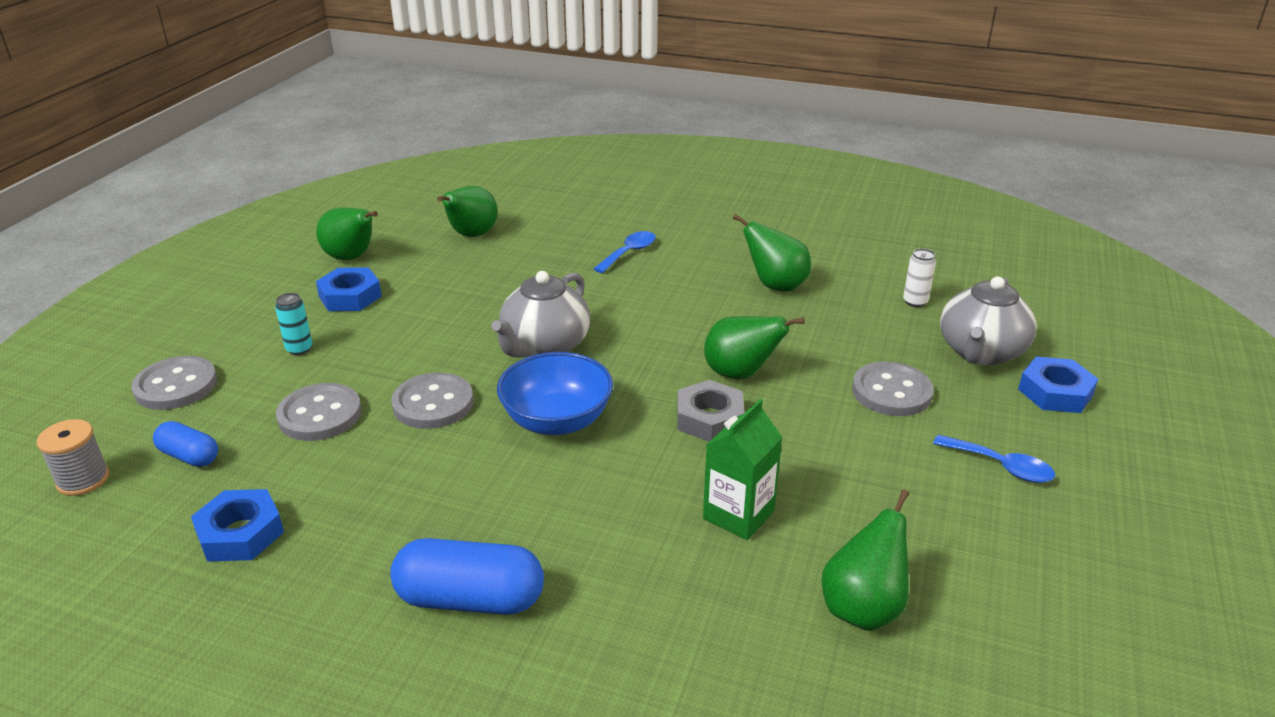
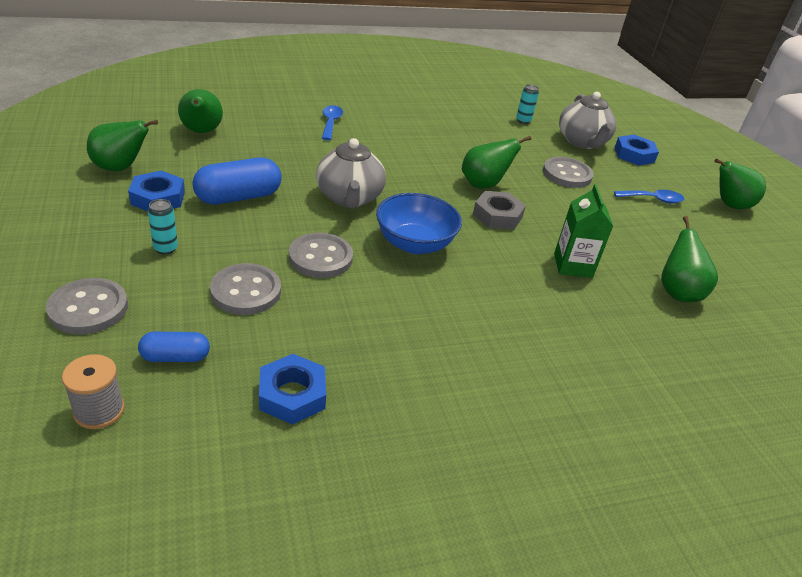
camera: 40 degrees left, 5 degrees up
blue capsule [390,538,544,615] -> blue capsule moved to [192,158,282,205]
green pear [733,214,811,292] -> green pear moved to [714,159,766,209]
white can [903,248,936,307] -> turquoise can [516,84,539,124]

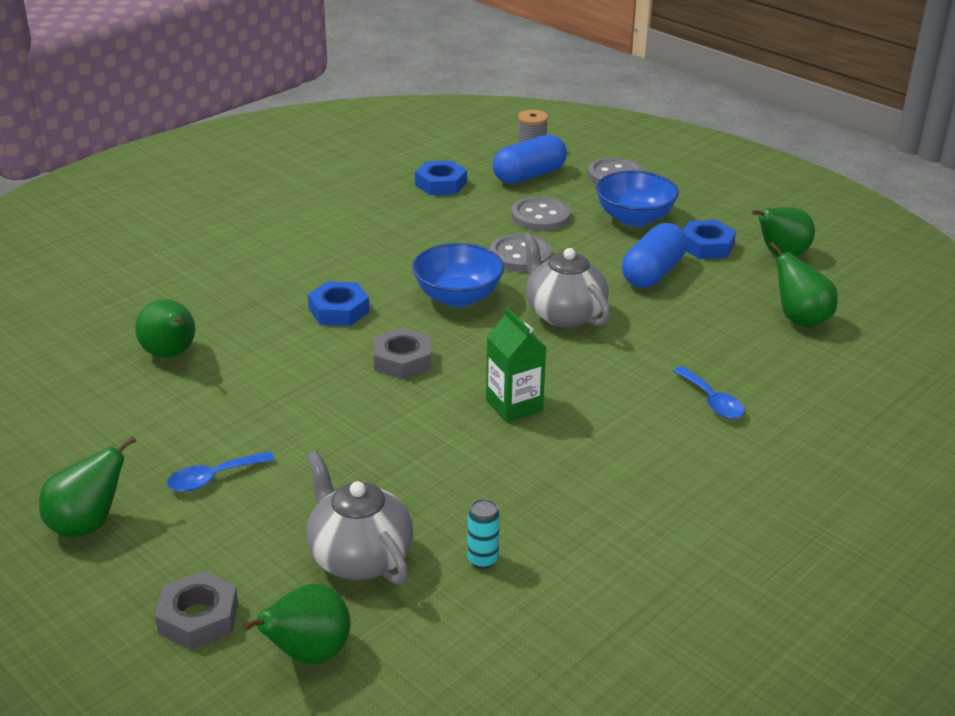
camera: 155 degrees right, 5 degrees down
blue capsule [138,332,210,362] -> blue capsule [493,135,567,184], size x1.73
turquoise can [148,199,178,254] -> blue bowl [596,171,679,227]
green pear [462,136,531,189] -> green pear moved to [242,584,351,664]
grey button [543,156,594,188] -> none
green carton [554,184,613,278] -> green carton moved to [486,307,546,422]
blue nut [614,135,659,166] -> blue nut moved to [308,281,370,326]
none -> grey nut [155,571,238,650]

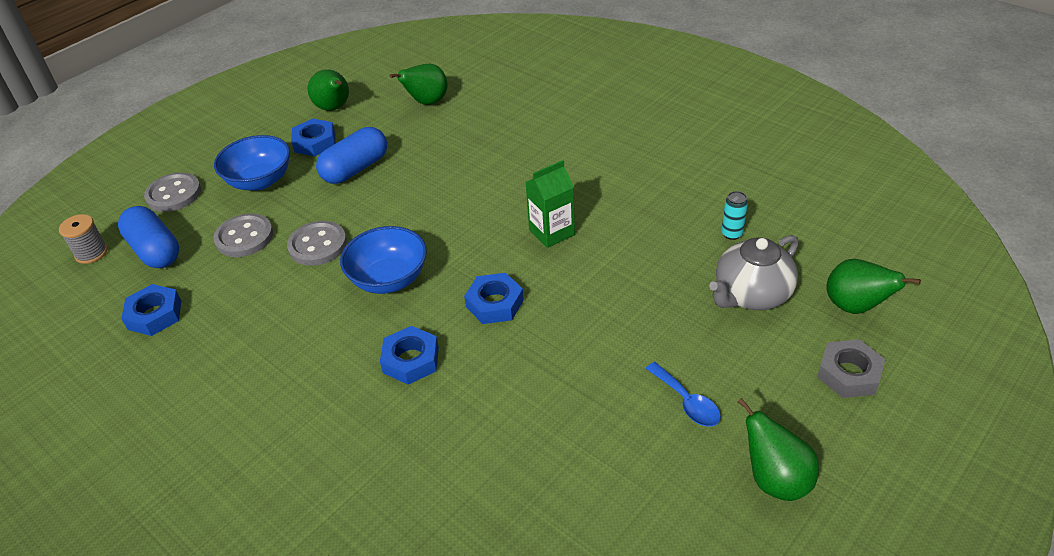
camera: 90 degrees left, 10 degrees up
green pear [135,299,195,358] -> none
grey nut [374,327,431,380] -> blue nut [464,273,524,324]
grey teapot [523,233,610,328] -> none
blue capsule [622,223,687,288] -> blue capsule turned 75 degrees counterclockwise [316,127,387,184]
blue spoon [673,366,745,419] -> none

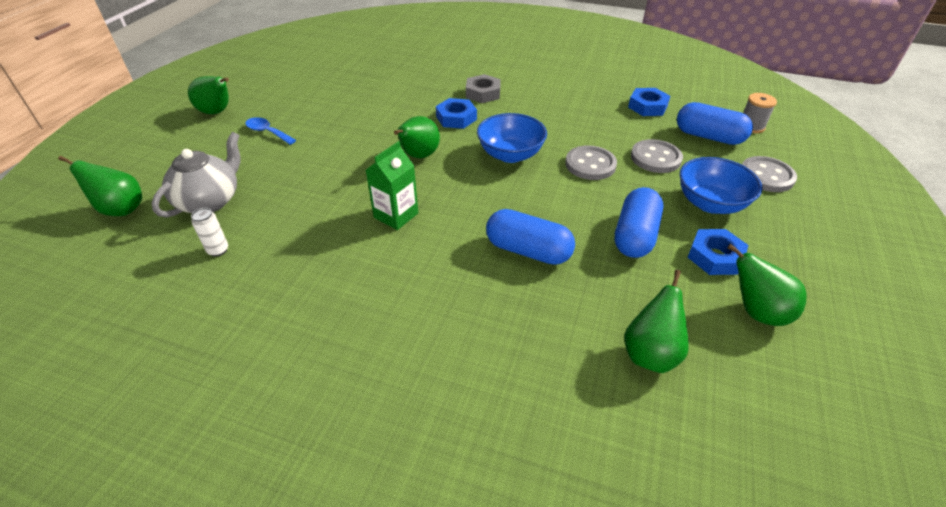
camera: 155 degrees right, 0 degrees up
blue nut [464,273,524,324] -> green pear [394,116,440,158]
turquoise can [721,191,748,240] -> white can [191,208,228,257]
grey nut [817,339,885,398] -> grey nut moved to [466,74,501,103]
none -> blue capsule [486,209,575,265]

